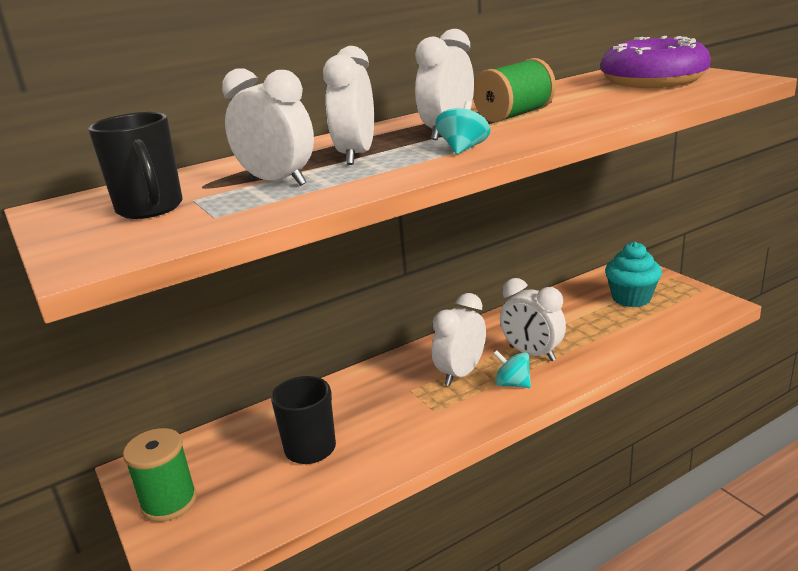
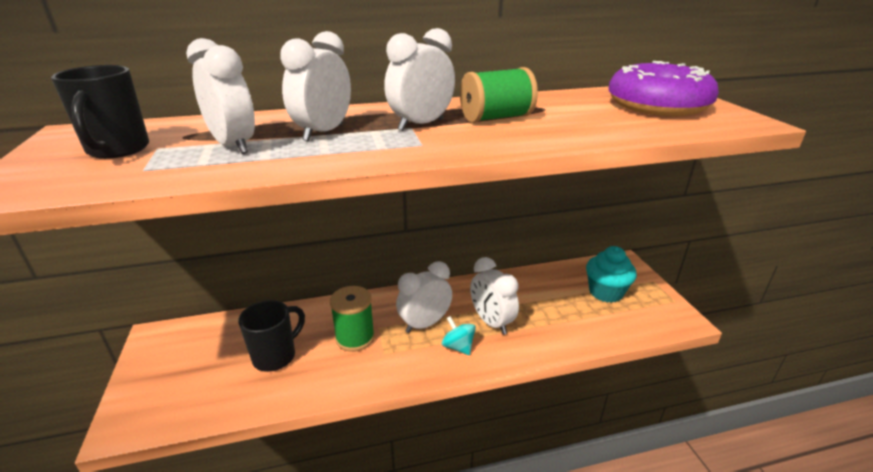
camera: 15 degrees right, 5 degrees up
green spool [123,428,197,522] -> green spool moved to [330,286,375,352]
turquoise spinning top [435,101,490,154] -> none

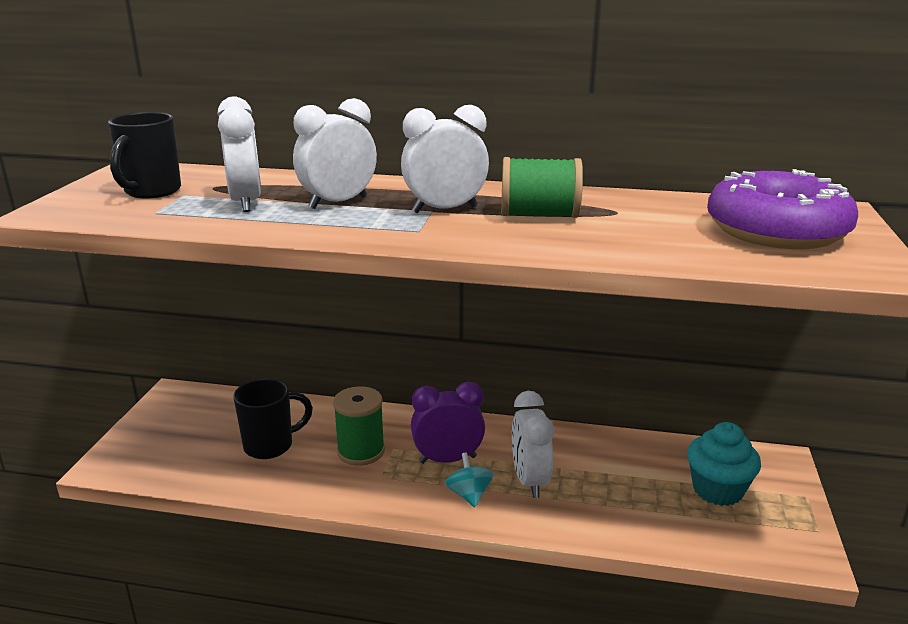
camera: 25 degrees right, 5 degrees down
white clock [396,261,452,333] -> purple clock [411,382,485,464]

